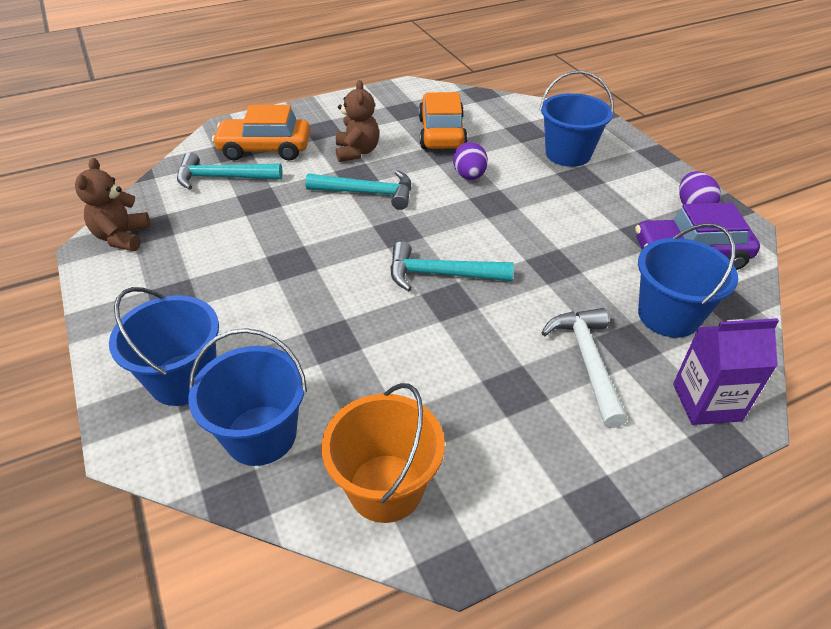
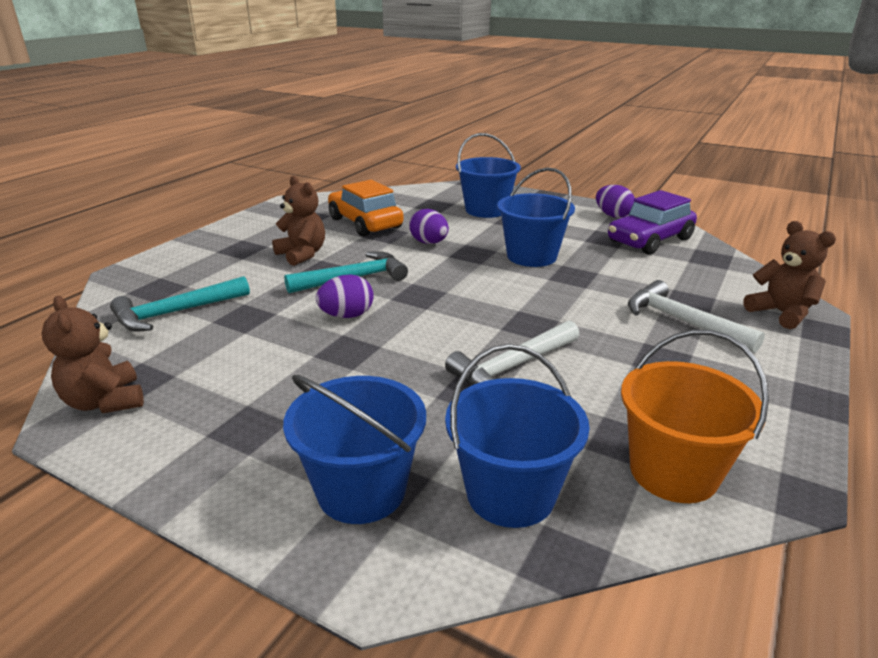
camera: 35 degrees left, 15 degrees down
orange car [212,105,310,161] -> none
turquoise hammer [390,241,514,291] -> none
blue bucket [638,223,738,338] -> blue bucket moved to [497,168,575,267]
purple carton [673,318,779,425] -> brown teddy bear [743,221,836,329]
none -> purple egg [316,275,374,318]
none -> white hammer [445,320,579,385]

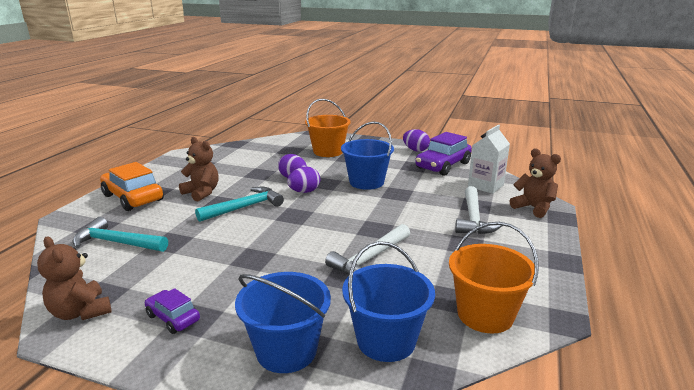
camera: 10 degrees left, 5 degrees down
turquoise hammer [110,276,250,332] -> turquoise hammer turned 60 degrees clockwise [73,217,168,252]
purple egg [316,275,374,318] -> purple egg moved to [287,167,320,193]
orange car [328,180,404,237] -> orange car moved to [100,162,164,211]
blue bucket [456,133,521,218] -> orange bucket [305,99,351,157]
white hammer [628,280,765,353] -> white hammer turned 120 degrees counterclockwise [455,186,502,234]
none -> purple car [145,288,200,334]
none -> white carton [468,125,510,194]

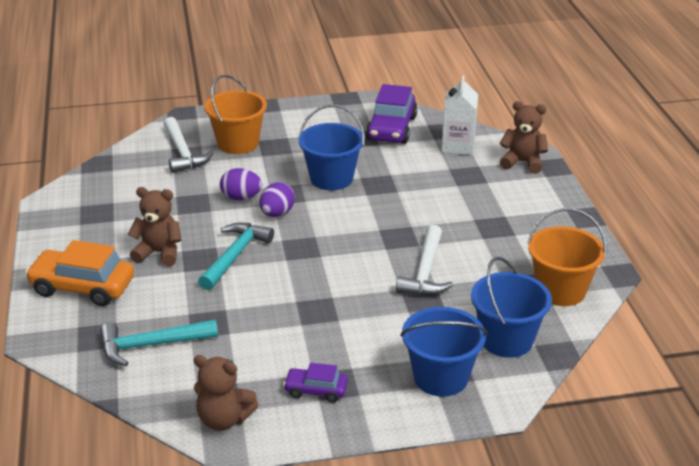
camera: 30 degrees left, 10 degrees up
purple egg [403,129,430,152] -> none
white hammer [455,186,502,234] -> white hammer moved to [164,117,214,173]

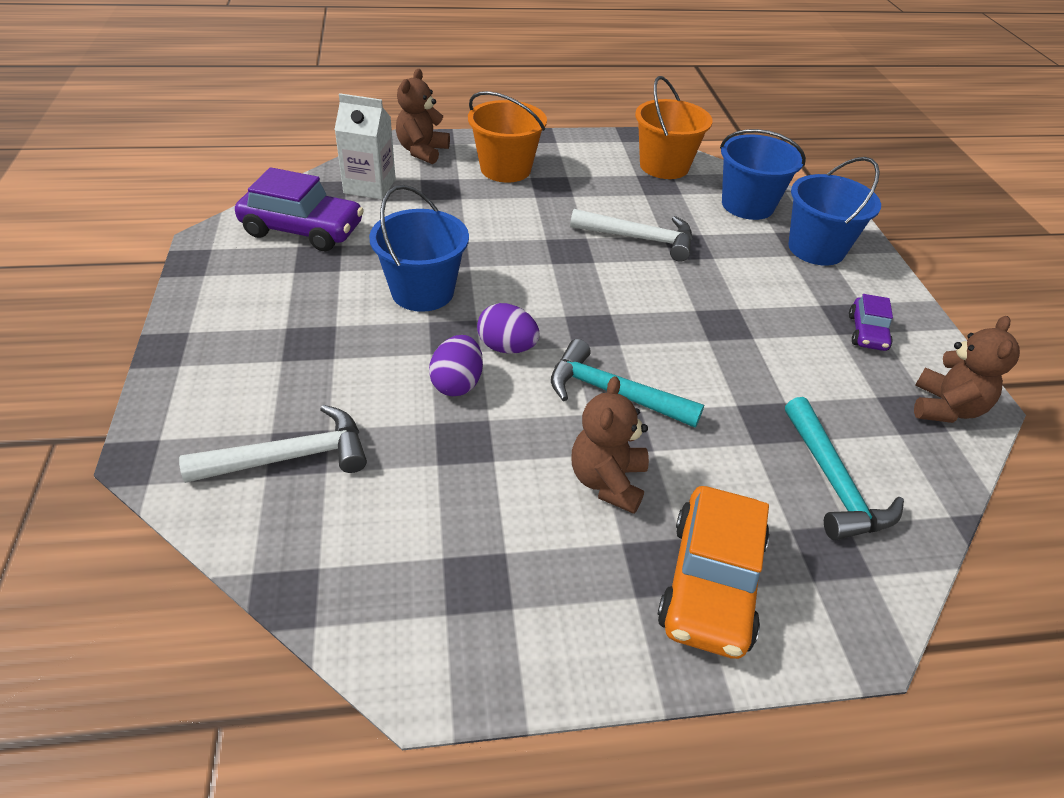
camera: 90 degrees left, 10 degrees up
orange bucket [204,75,267,154] -> orange bucket moved to [468,91,547,182]

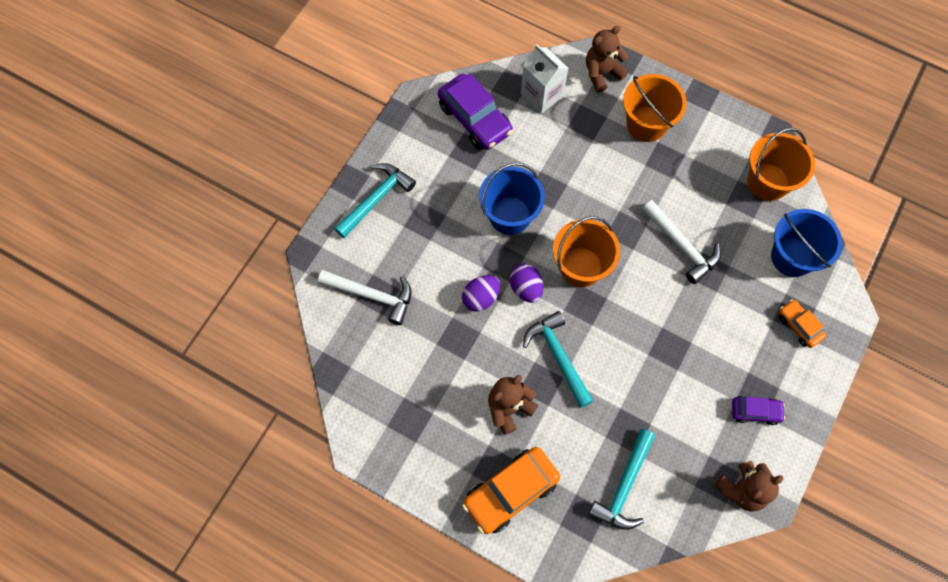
camera: 40 degrees right, 25 degrees up
blue bucket [788,157,881,266] -> orange car [779,299,826,348]
purple car [849,294,893,351] -> purple car turned 135 degrees counterclockwise [732,396,785,425]
none -> turquoise hammer [334,163,416,238]
none -> orange bucket [553,216,620,287]

